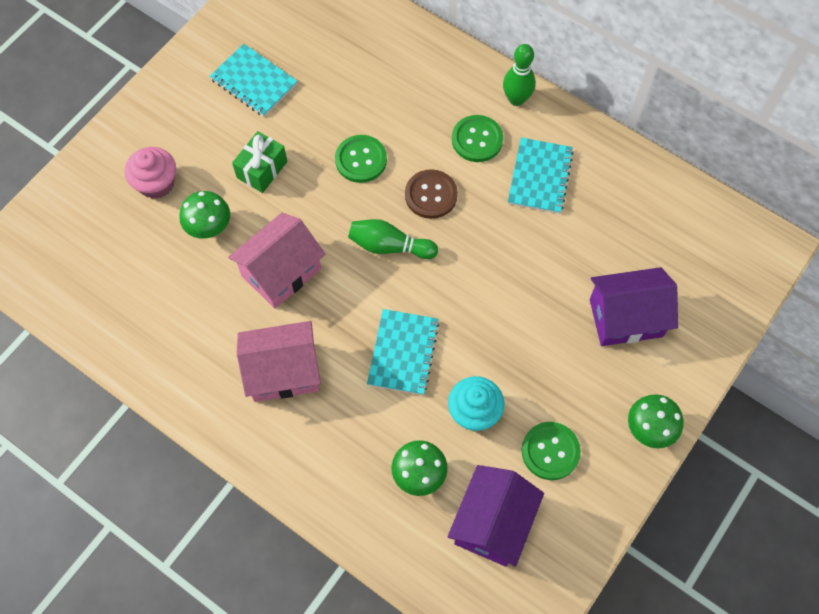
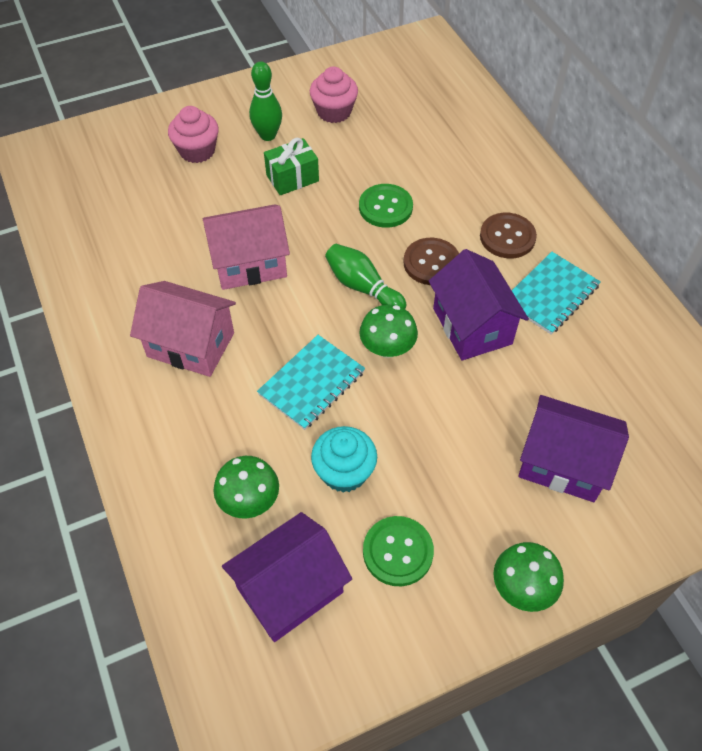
camera: 30 degrees right, 10 degrees down
green mushroom [179,191,230,239] -> green mushroom moved to [359,305,418,358]
turquoise notebook [210,44,298,117] -> pink cupcake [310,67,358,123]
green button [452,115,503,162] -> brown button [480,213,537,258]
green bowling pin [503,44,536,106] -> green bowling pin moved to [249,61,282,141]
none -> purple house [429,249,529,361]

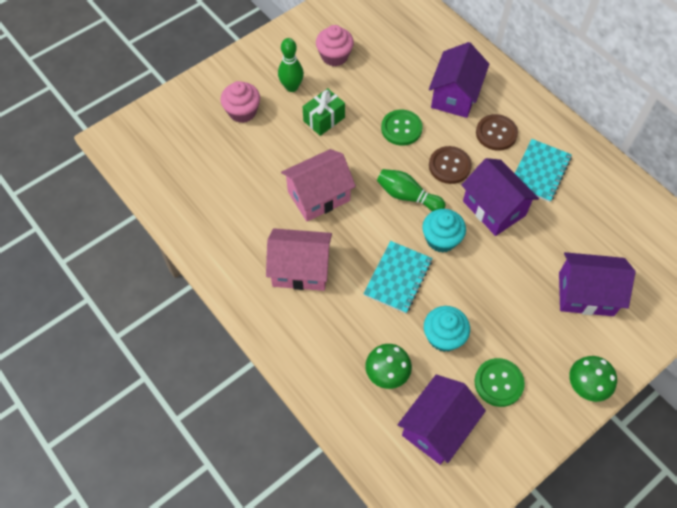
camera: 15 degrees left, 5 degrees up
green mushroom [359,305,418,358] -> turquoise cupcake [422,209,466,253]
none -> purple house [429,42,489,118]

